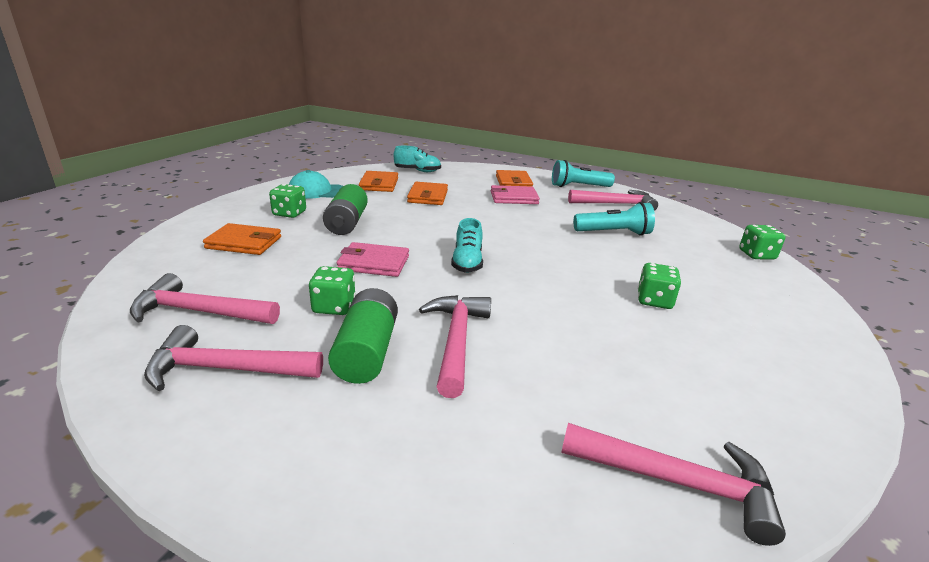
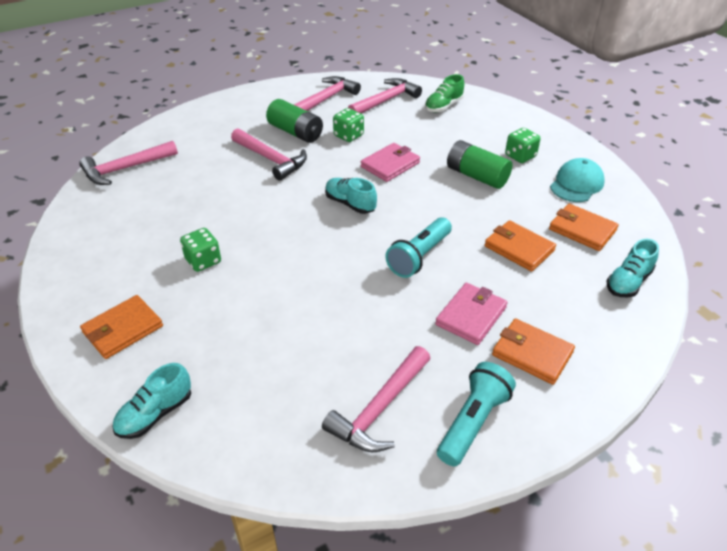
camera: 130 degrees right, 15 degrees up
orange wallet [203,223,281,255] -> orange wallet moved to [80,295,163,359]
turquoise flashlight [574,202,655,236] -> turquoise flashlight moved to [385,217,452,278]
green dice [739,225,786,260] -> turquoise shoe [112,363,191,439]
none -> green shoe [425,74,464,112]

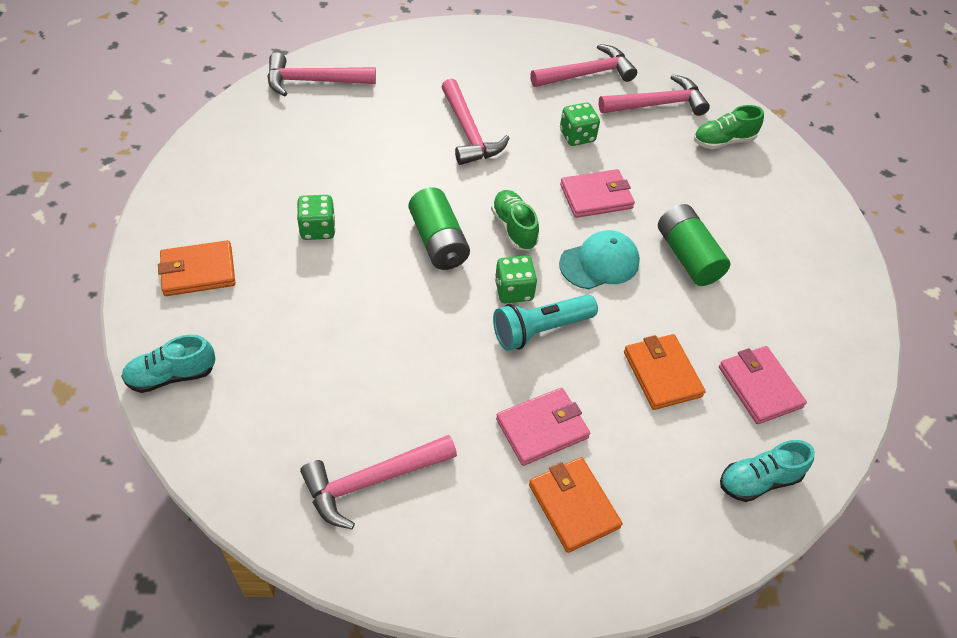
camera: 25 degrees right, 10 degrees up
green battery [266,99,323,143] -> green battery moved to [409,187,470,270]
turquoise shoe [325,178,377,214] -> green shoe [491,190,539,251]
turquoise flashlight [437,362,516,466] -> none
green dice [505,128,541,163] -> green dice moved to [495,256,537,303]
orange wallet [549,204,619,251] -> pink wallet [719,346,807,424]
turquoise cap [550,158,605,202] -> turquoise cap moved to [559,230,640,289]

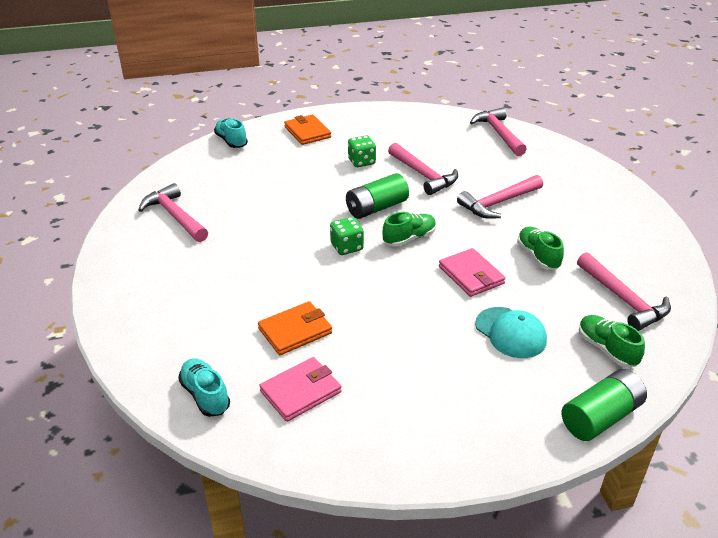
camera: 80 degrees right, 15 degrees down
turquoise flashlight [493,294,598,351] -> none
pink wallet [496,388,590,466] -> none
orange wallet [529,457,622,553] -> none
pink hammer [530,44,637,87] -> pink hammer moved to [388,143,458,195]
turquoise cap [559,230,640,289] -> turquoise cap moved to [475,307,547,358]
green dice [560,102,600,146] -> green shoe [517,227,564,270]
green battery [658,204,730,286] -> green battery moved to [561,369,647,441]

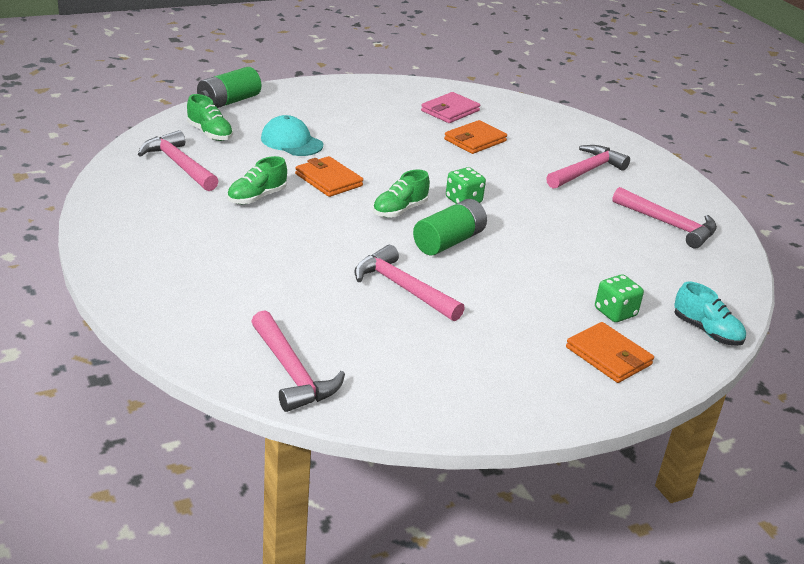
camera: 165 degrees right, 5 degrees down
turquoise shoe [178,358,230,417] -> none
green dice [348,136,376,167] -> green dice moved to [595,274,644,322]
pink wallet [439,248,505,297] -> orange wallet [295,156,363,197]
pink hammer [457,175,543,219] -> pink hammer moved to [546,145,630,189]
green shoe [517,227,564,270] -> green shoe turned 75 degrees clockwise [227,156,287,204]

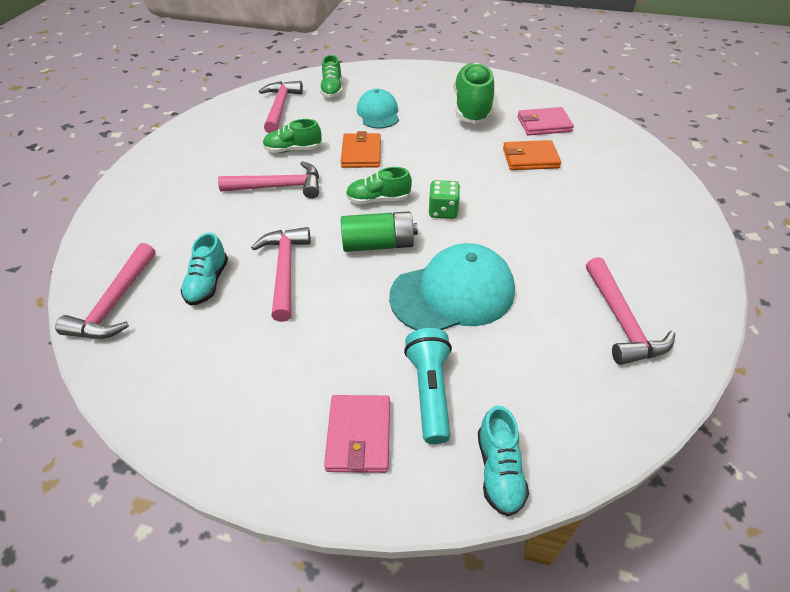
camera: 45 degrees right, 15 degrees up
green battery [197,67,261,108] -> none
pink hammer [546,145,630,189] -> pink hammer moved to [218,161,319,199]
orange wallet [566,322,654,383] -> pink wallet [324,395,390,473]
green dice [595,274,644,322] -> turquoise flashlight [404,328,452,444]
none -> turquoise shoe [181,233,228,305]
none -> turquoise cap [389,243,515,330]
none -> green shoe [453,62,494,124]

